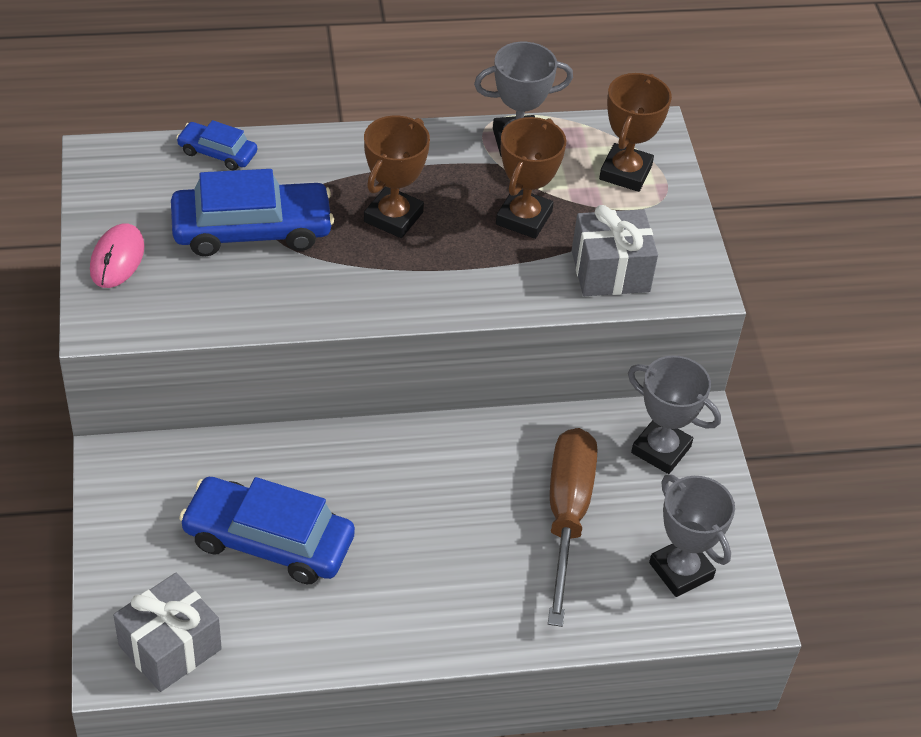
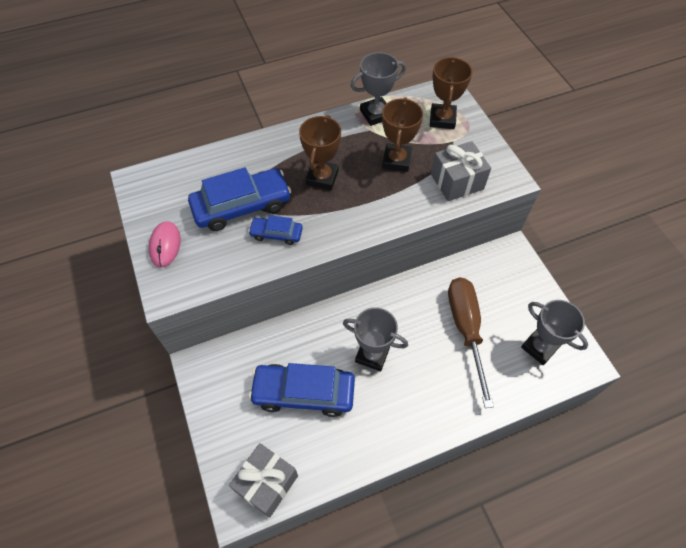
camera: 10 degrees left, 10 degrees up
blue car [176,120,257,170] -> blue car moved to [248,215,303,245]
grey trophy [628,355,721,474] -> grey trophy moved to [343,307,408,371]

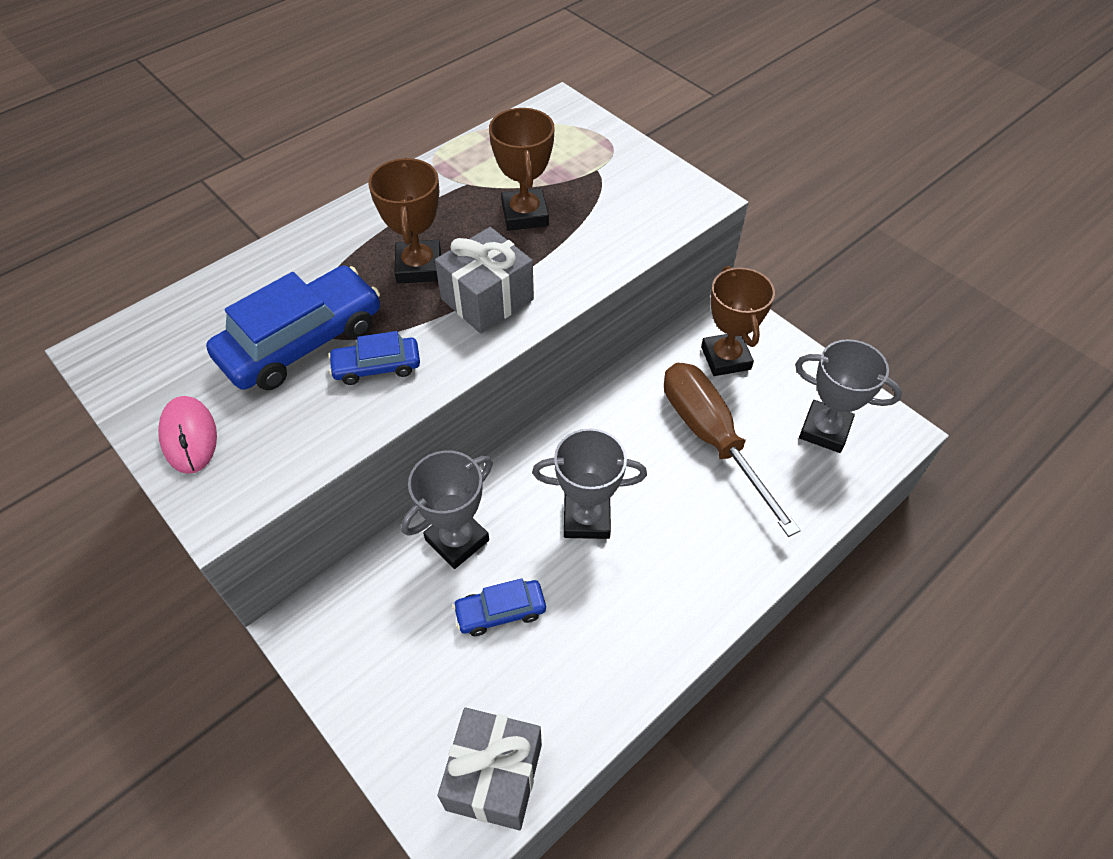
camera: 20 degrees left, 5 degrees down
blue car [249,363,355,417] -> blue car [453,578,546,636], size x0.52
grey trophy [351,52,406,126] -> grey trophy moved to [401,450,493,569]
brown trophy [430,57,472,129] -> brown trophy moved to [701,266,775,376]
grey gift [431,141,491,201] -> grey gift moved to [435,227,534,333]

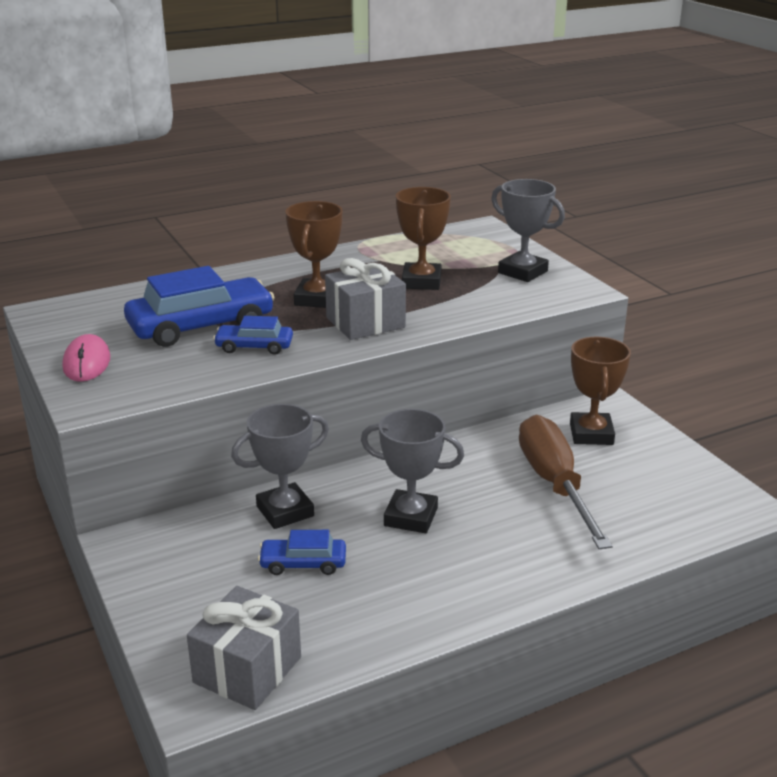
camera: 15 degrees right, 25 degrees down
grey trophy [795,339,902,453] -> grey trophy moved to [491,179,565,282]

